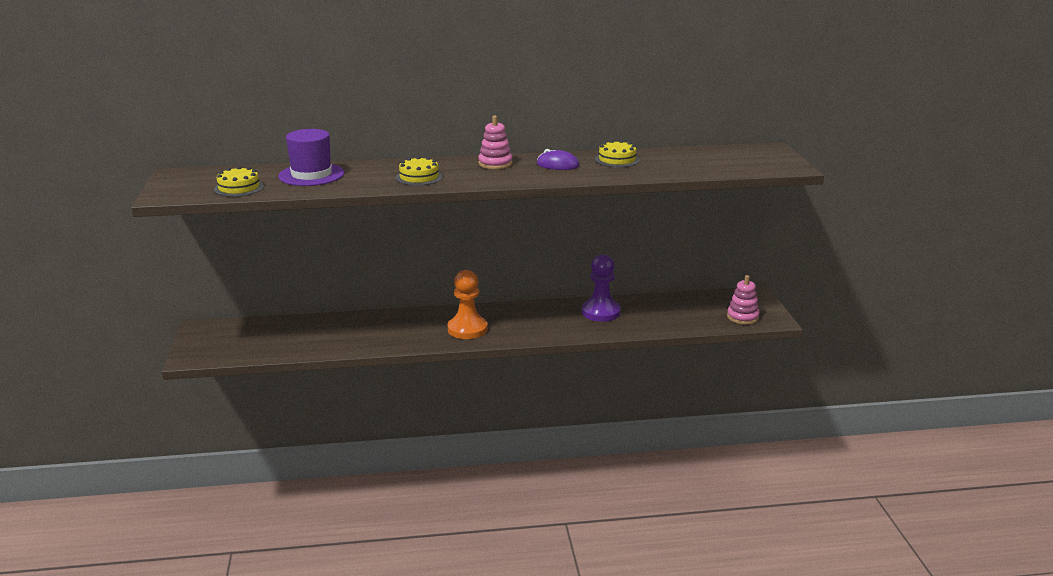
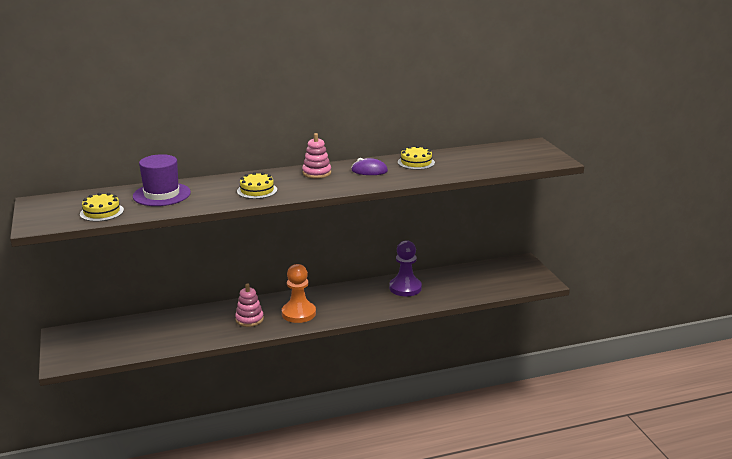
camera: 10 degrees left, 0 degrees up
pink stacking toy [727,275,760,325] -> pink stacking toy moved to [235,283,264,327]

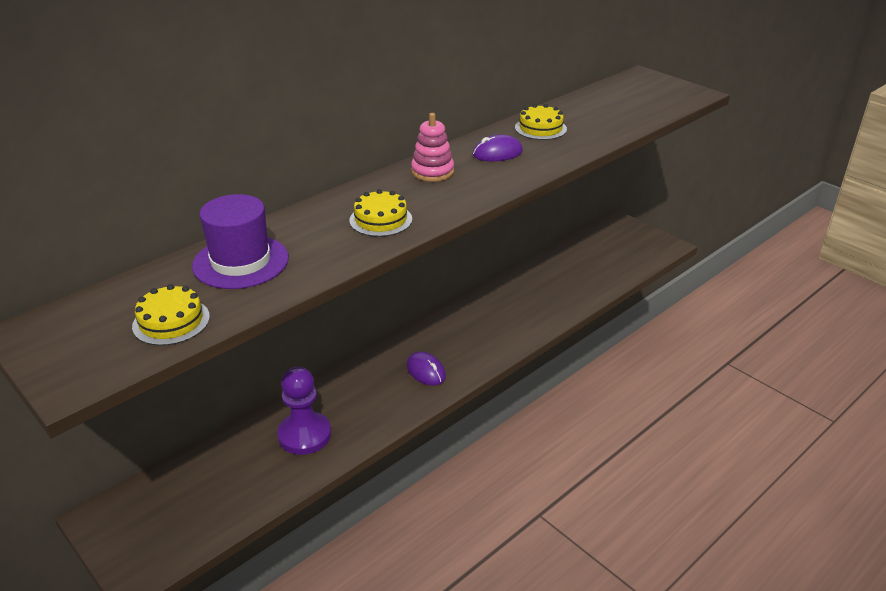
camera: 25 degrees left, 10 degrees up
pink stacking toy [235,283,264,327] -> none
orange pawn [282,264,316,323] -> purple mouse [406,351,446,386]
purple pawn [389,240,422,296] -> purple pawn moved to [277,367,331,455]

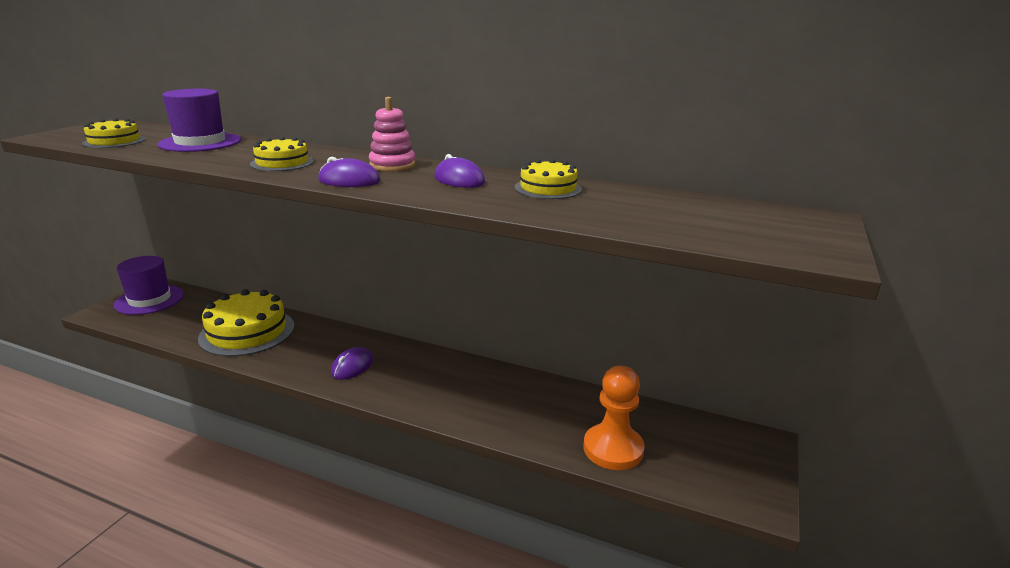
camera: 65 degrees right, 10 degrees down
purple pawn [277,367,331,455] -> yellow cake [198,289,295,356]
none -> purple hat [114,256,184,315]
none -> purple mouse [318,157,381,187]
none -> orange pawn [584,366,645,470]

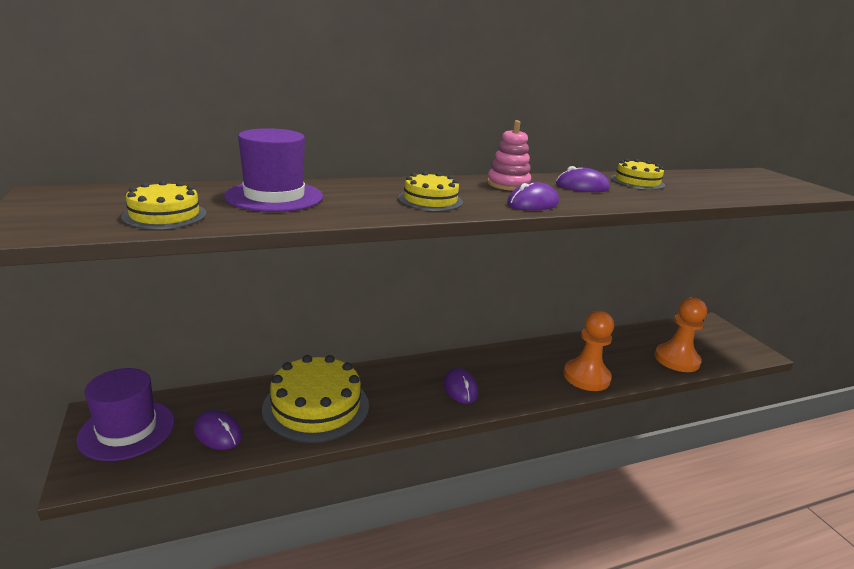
camera: 45 degrees left, 0 degrees up
none -> purple mouse [194,410,243,450]
none -> orange pawn [563,311,614,391]

